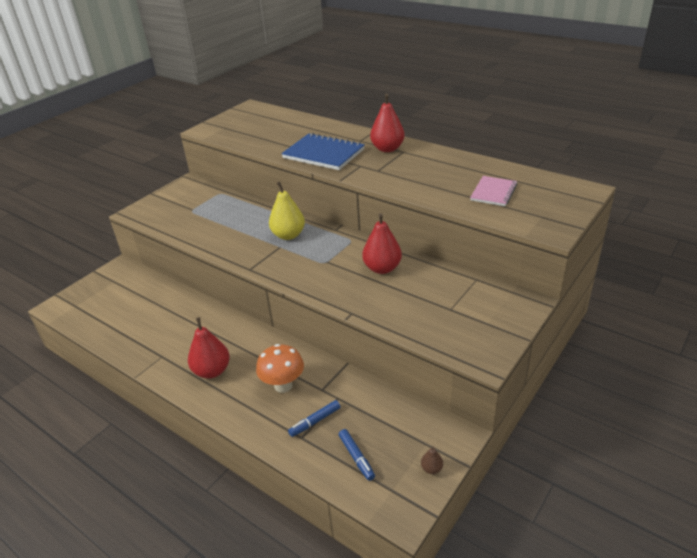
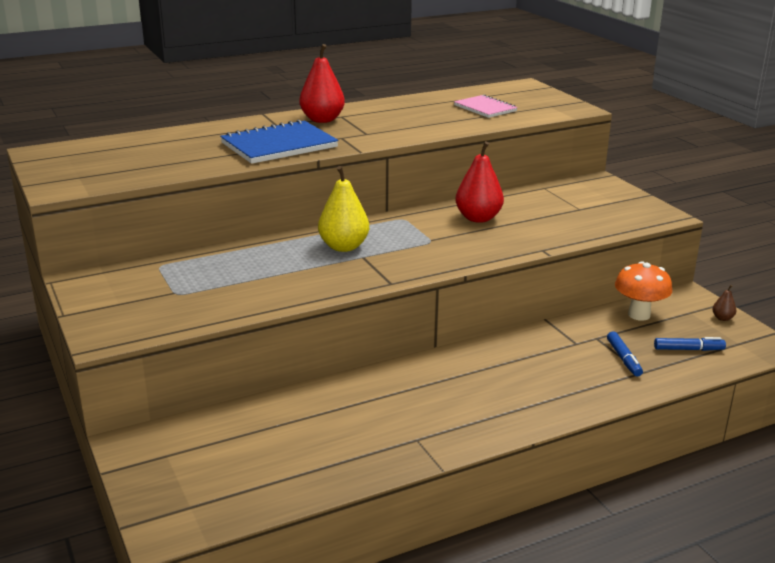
camera: 65 degrees left, 10 degrees down
red pear [188,317,230,379] -> none
orange mushroom [256,344,304,393] -> orange mushroom moved to [615,261,672,321]

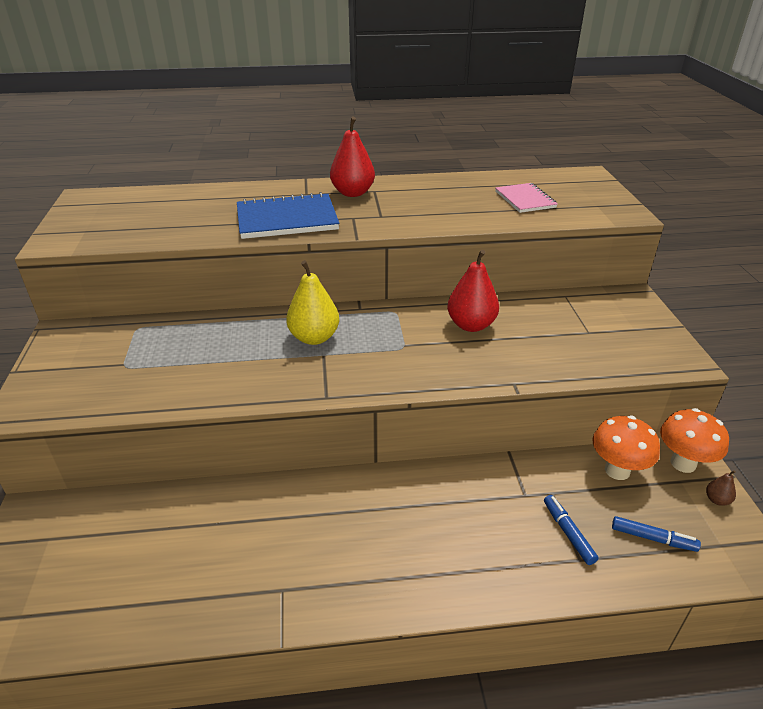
camera: 20 degrees right, 10 degrees up
blue marker [607,331,643,377] -> blue marker turned 150 degrees clockwise [544,495,599,565]
none -> orange mushroom [660,408,729,473]

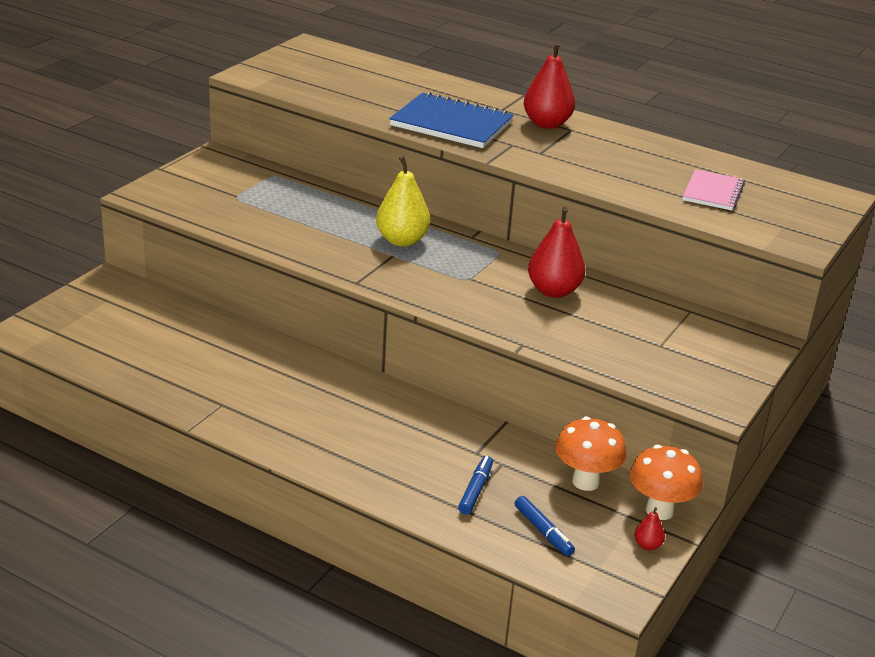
camera: 35 degrees right, 5 degrees down
brown pear [706,470,736,506] -> red pear [634,507,665,550]

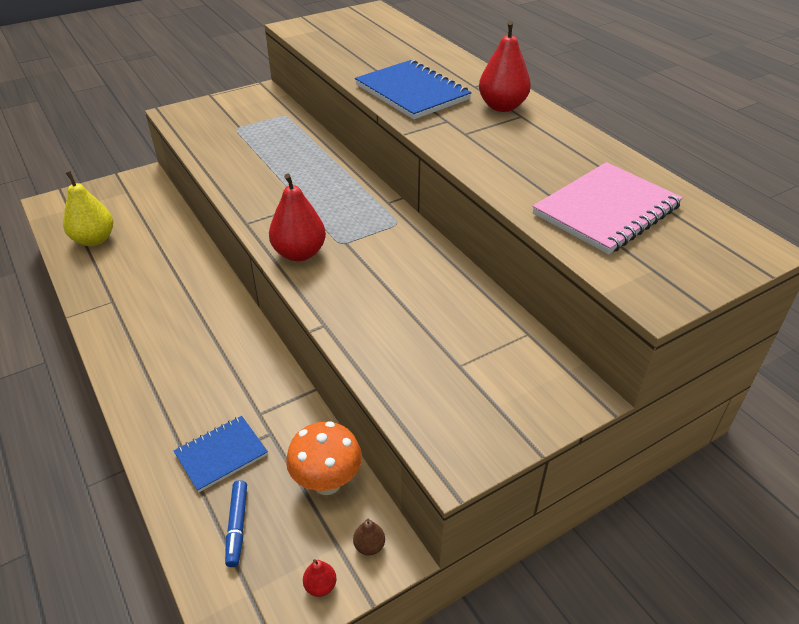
camera: 30 degrees right, 10 degrees up
yellow pear [376,156,430,247] -> yellow pear moved to [63,171,113,246]
blue marker [458,456,493,515] -> blue notebook [174,416,268,493]
red pear [528,207,586,298] -> red pear moved to [269,173,326,261]
orange mushroom [630,445,703,520] -> brown pear [353,519,385,555]
pink notebook [683,169,745,211] -> pink notebook [532,162,683,255], size x1.64

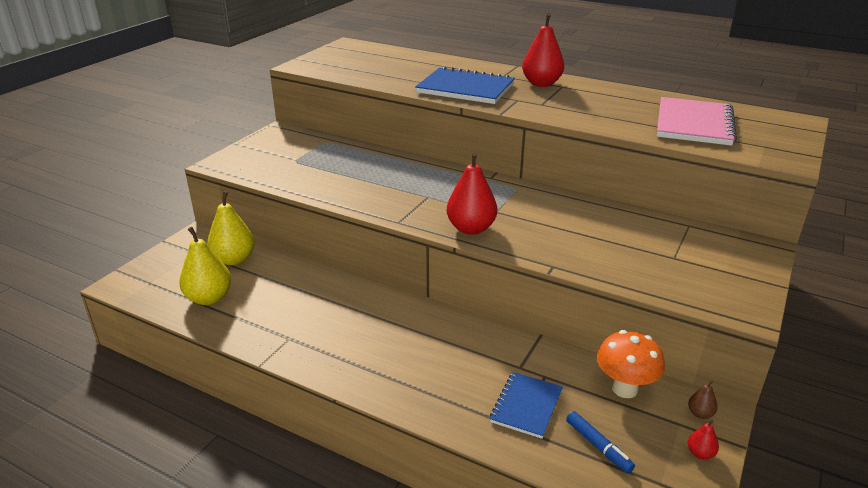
camera: 30 degrees left, 10 degrees down
none -> yellow pear [207,191,255,265]

